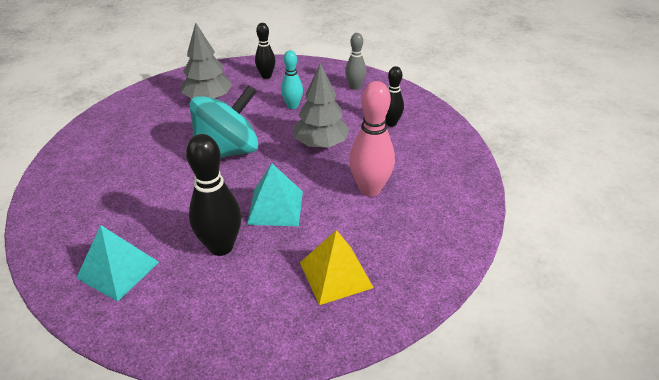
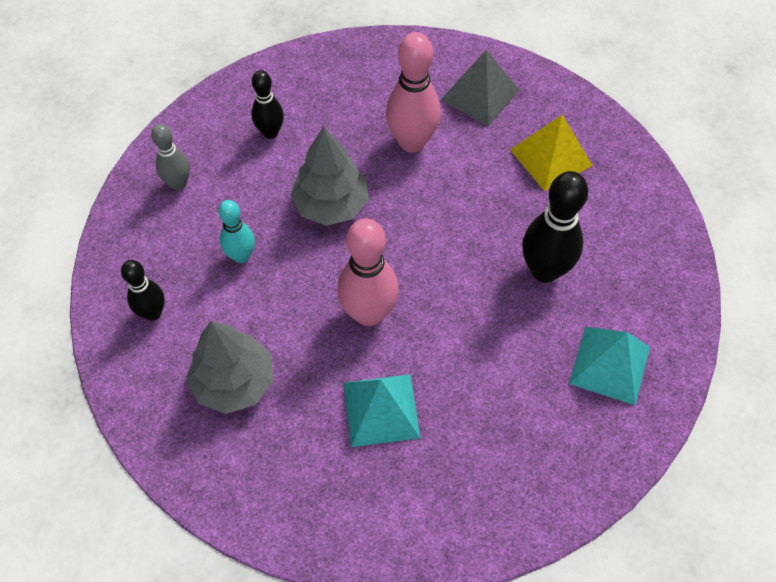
camera: 100 degrees left, 20 degrees up
turquoise spinning top [190,85,258,158] -> pink bowling pin [337,218,399,326]
turquoise pyramid [247,163,303,226] -> turquoise pyramid moved to [344,374,420,447]
none -> grey pyramid [441,50,519,127]

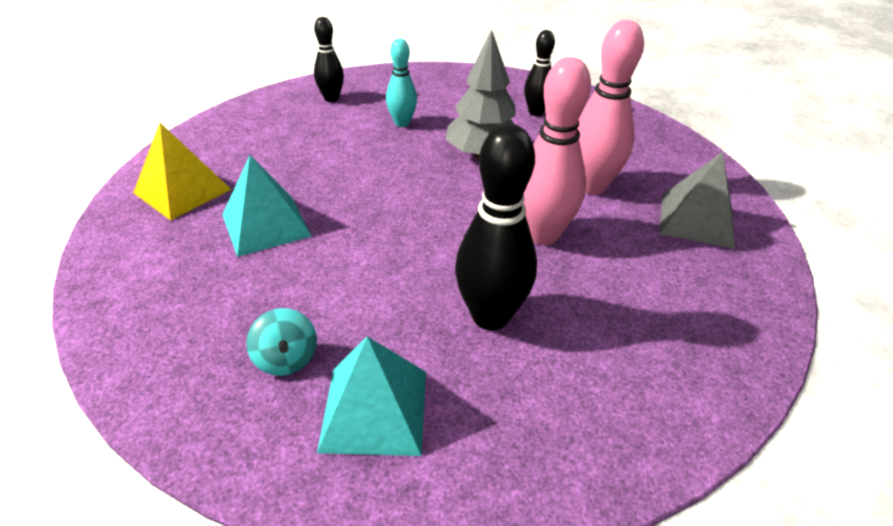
camera: 70 degrees right, 20 degrees down
grey bowling pin [151,124,190,190] -> none
grey tree [186,321,273,414] -> none
pink bowling pin [337,218,399,326] -> pink bowling pin moved to [523,57,591,245]
yellow pyramid [510,115,593,191] -> yellow pyramid moved to [133,123,232,220]
none -> turquoise spinning top [246,308,317,376]

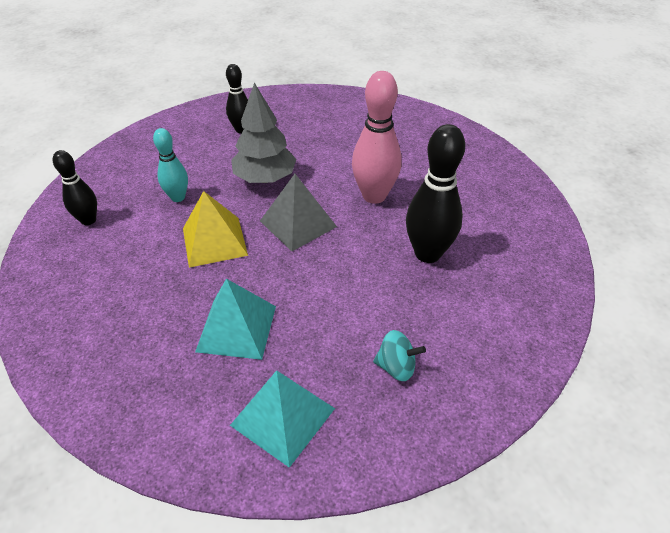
camera: 55 degrees left, 5 degrees up
yellow pyramid [133,123,232,220] -> yellow pyramid moved to [183,191,248,268]
turquoise pyramid [317,336,426,456] -> turquoise pyramid moved to [230,370,335,468]
pink bowling pin [577,20,644,195] -> none
grey pyramid [660,152,735,249] -> grey pyramid moved to [260,174,337,251]

